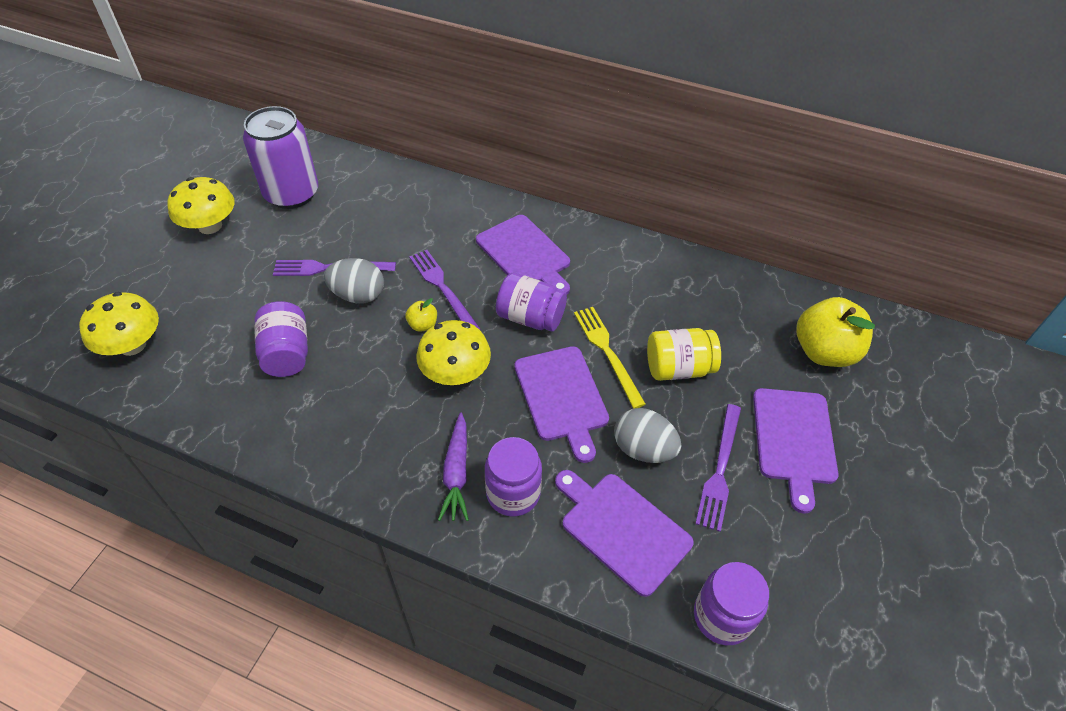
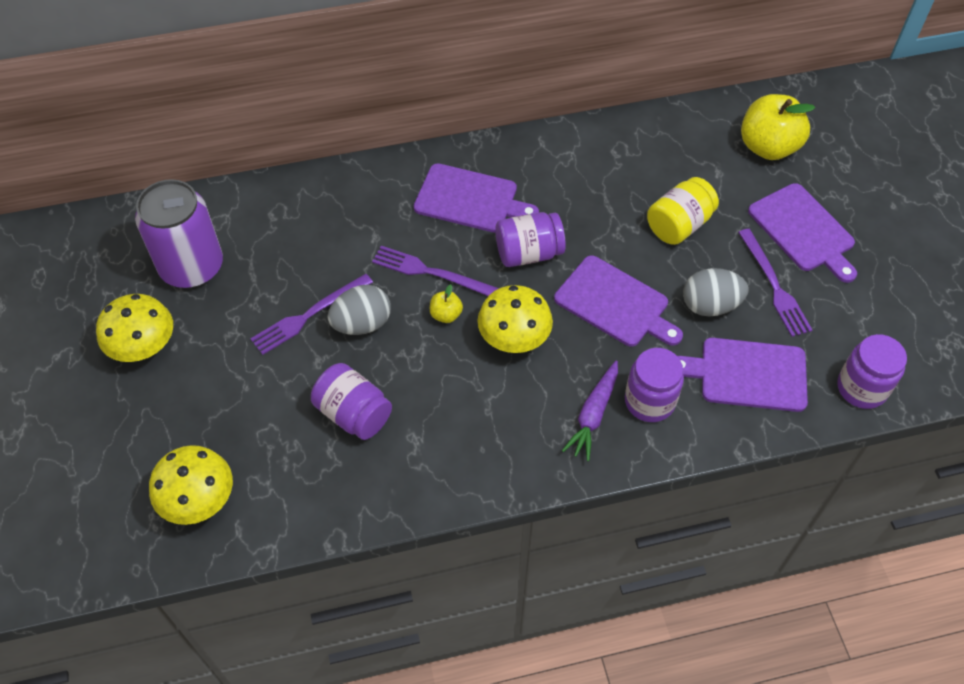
camera: 35 degrees left, 5 degrees up
purple carrot [438,413,469,521] -> purple carrot turned 60 degrees clockwise [562,360,618,461]
yellow fork [574,307,646,409] -> none

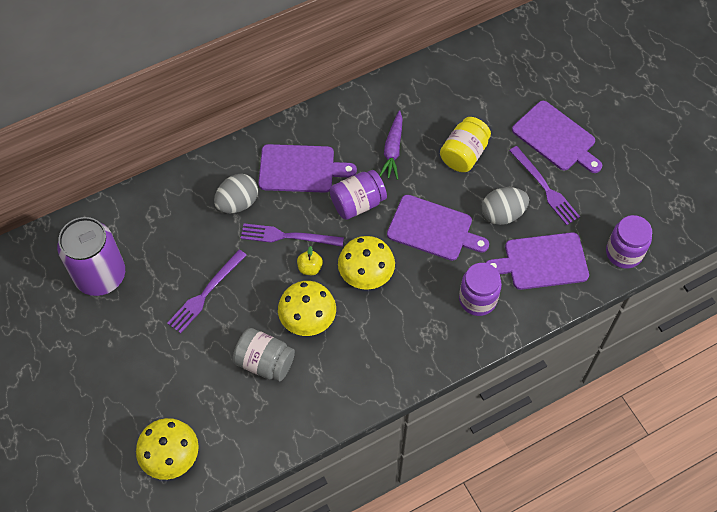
camera: 15 degrees left, 5 degrees up
yellow mushroom [96,294,173,362] -> yellow mushroom moved to [278,281,336,336]
purple jar [311,363,392,440] -> grey jar [233,328,295,382]
grey egg [327,285,391,335] -> grey egg moved to [214,174,258,213]
purple carrot [562,360,618,461] -> purple carrot moved to [379,110,403,180]
yellow apple [741,94,815,160] -> none

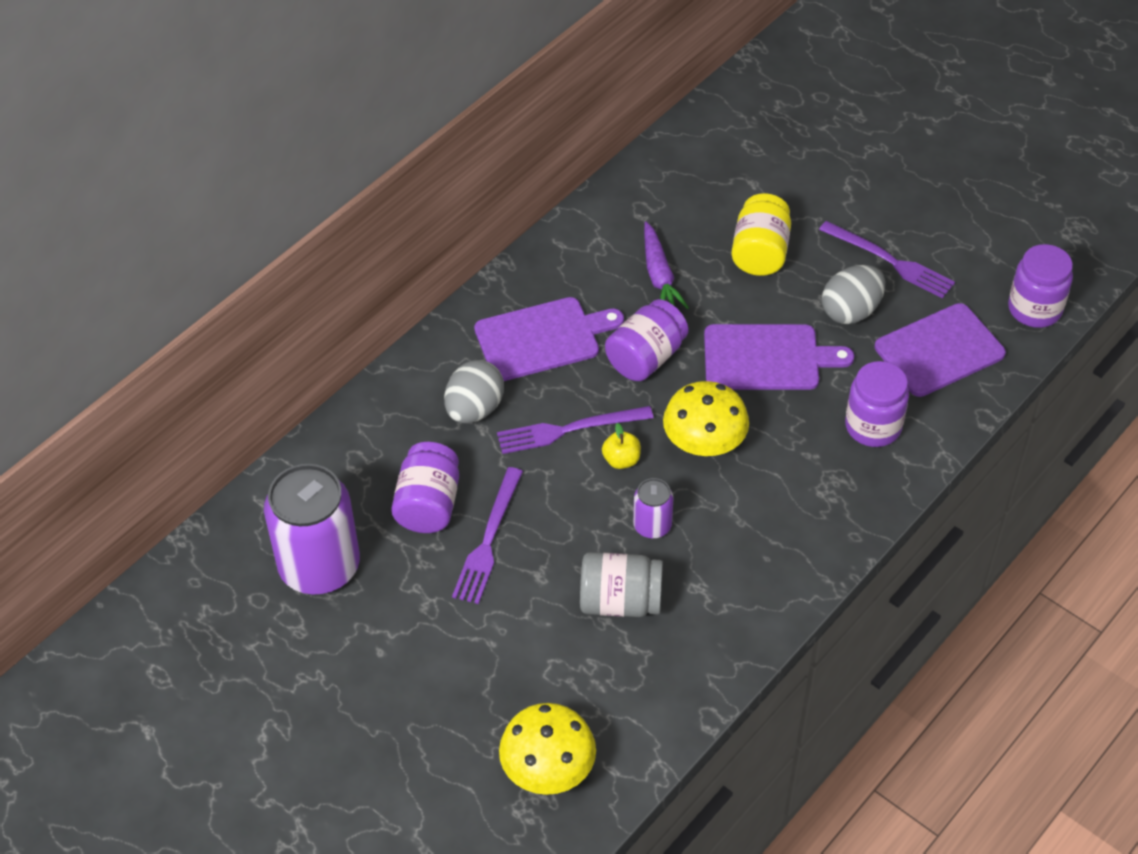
camera: 20 degrees left, 10 degrees down
yellow mushroom [278,281,336,336] -> purple can [633,478,674,539]
purple cutting board [512,101,602,173] -> none
none -> purple jar [391,442,459,533]

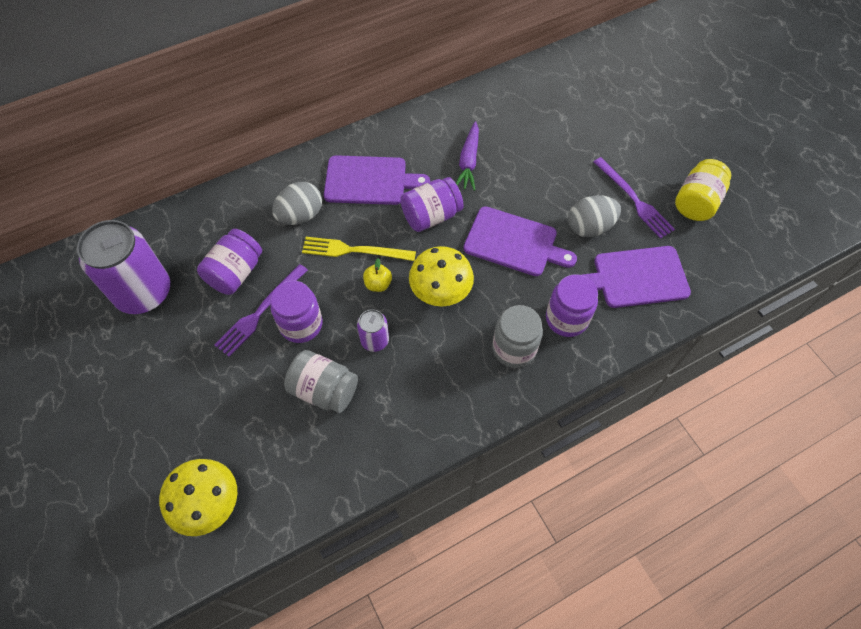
camera: 20 degrees right, 10 degrees up
purple fork [497,406,654,454] -> yellow fork [302,237,416,261]
yellow jar [731,193,791,276] -> yellow jar moved to [675,159,731,221]
purple jar [1008,244,1073,328] -> purple jar moved to [270,280,322,343]
none -> grey jar [492,305,543,368]

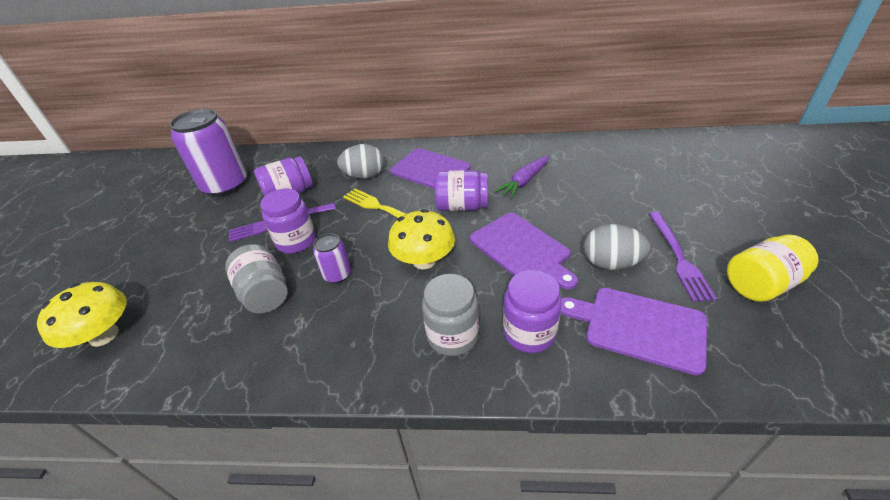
camera: 35 degrees right, 20 degrees down
yellow apple [363,258,392,292] -> none

